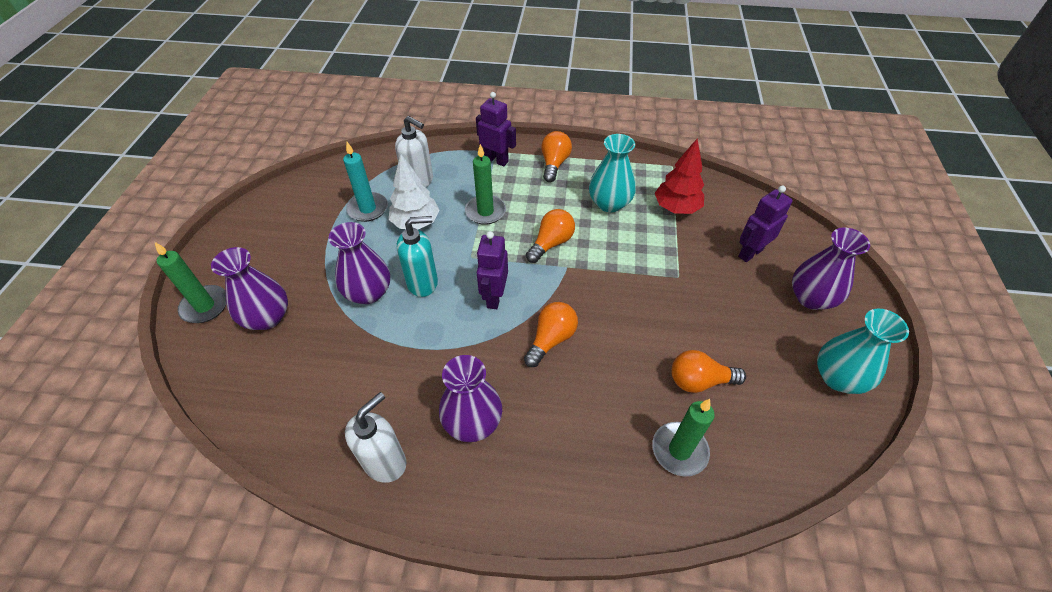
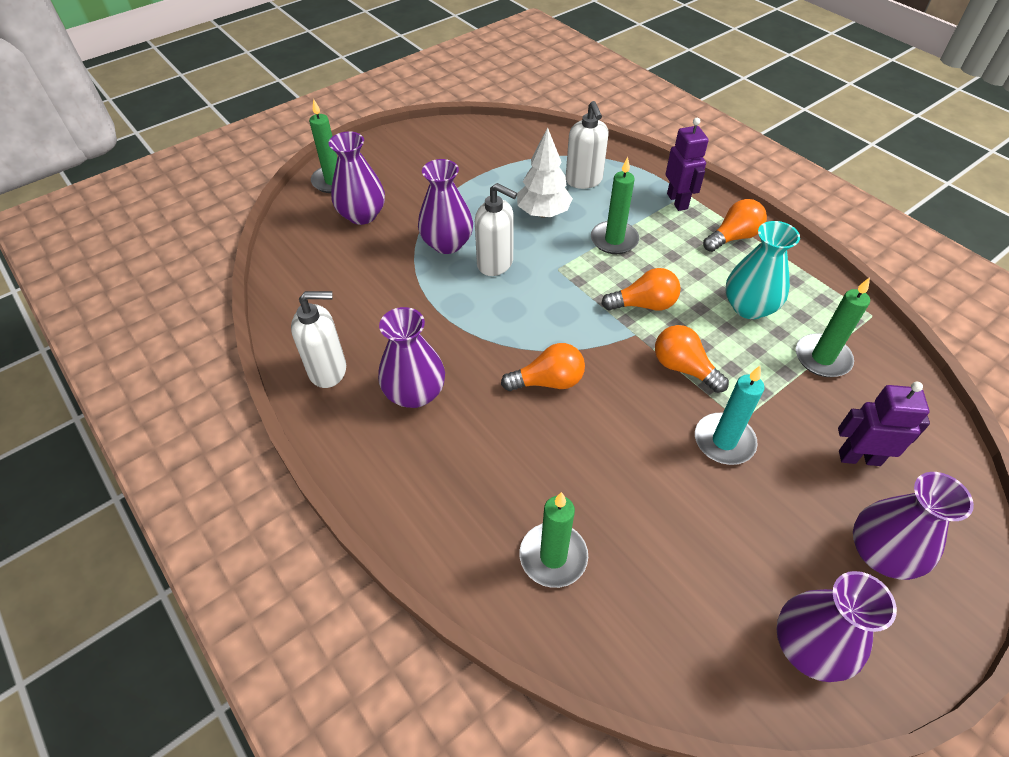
camera: 45 degrees right, 0 degrees up
turquoise candle [343,142,388,222] -> turquoise candle moved to [695,366,765,465]
turquoise soap dispenser [397,216,438,297] -> white soap dispenser [475,183,517,276]
purple robot [476,231,508,309] -> none
red tree [655,139,704,214] -> green candle [796,277,870,377]
orange light bulb [671,350,746,393] -> orange light bulb moved to [655,325,729,393]
turquoise vase [817,309,909,394] -> purple vase [776,571,897,682]

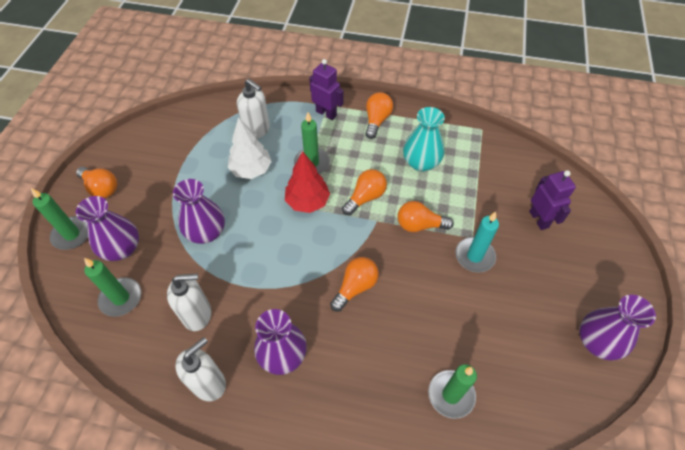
camera: 40 degrees left, 5 degrees up
white soap dispenser [475,183,517,276] -> white soap dispenser moved to [167,274,211,331]
green candle [796,277,870,377] -> green candle moved to [84,258,141,317]
purple robot [838,382,930,466] -> purple robot turned 105 degrees clockwise [529,170,576,230]
purple vase [853,472,974,580] -> none
none -> orange light bulb [76,167,117,198]
none -> red tree [285,151,330,213]

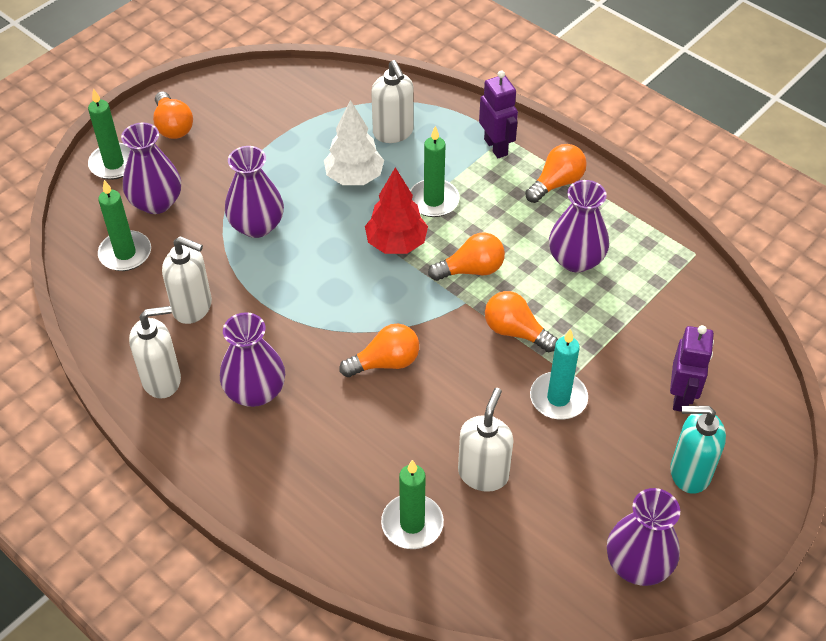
camera: 30 degrees right, 5 degrees down
turquoise vase [403,107,445,171] -> purple vase [549,180,609,272]
none -> white soap dispenser [458,388,514,492]
none -> turquoise soap dispenser [670,406,726,494]

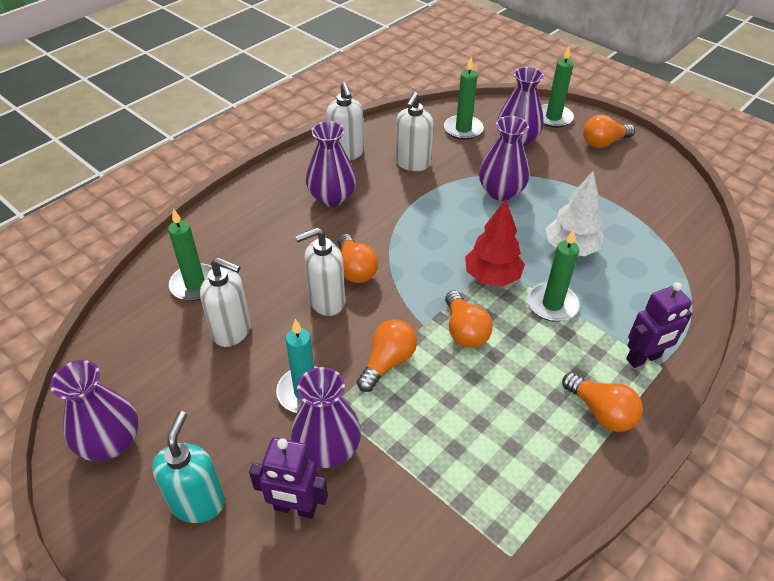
camera: 90 degrees right, 5 degrees down
white soap dispenser [371,60,413,143] -> white soap dispenser moved to [295,227,345,316]
purple vase [549,180,609,272] -> purple vase moved to [291,367,361,468]

